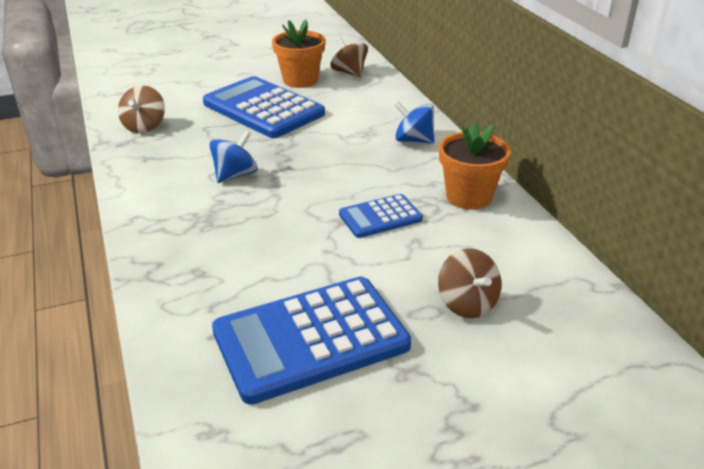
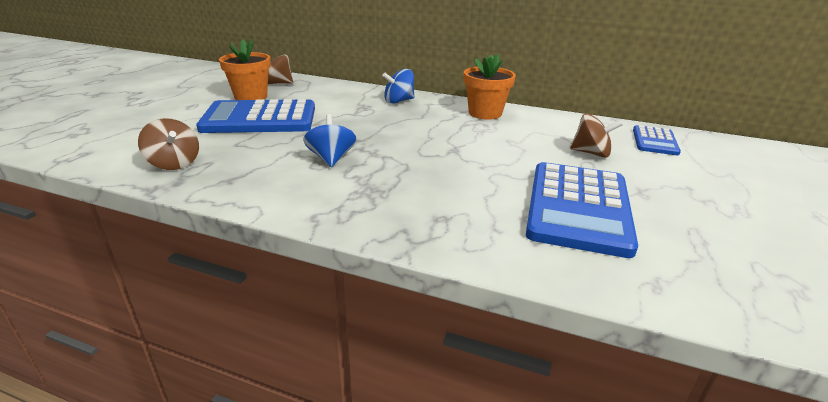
camera: 50 degrees left, 5 degrees down
blue calculator [339,194,423,238] -> blue calculator moved to [633,125,681,155]

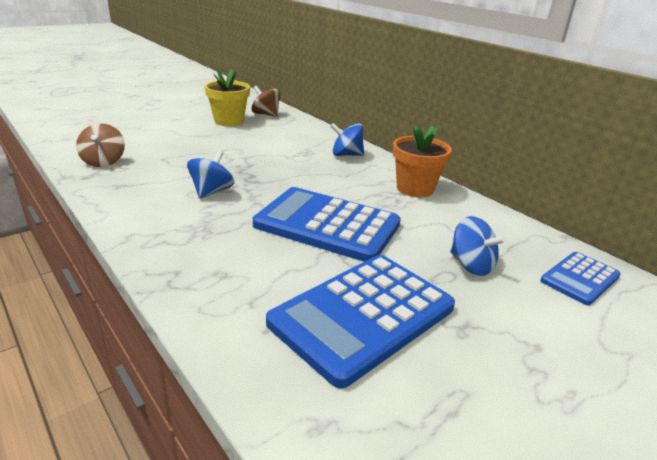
camera: 30 degrees right, 0 degrees up
blue calculator [196,99,315,133] -> blue calculator moved to [253,187,401,262]
orange flower pot [219,39,271,100] -> yellow flower pot [205,69,250,126]
brown spinning top [570,113,623,158] -> blue spinning top [450,216,506,276]

